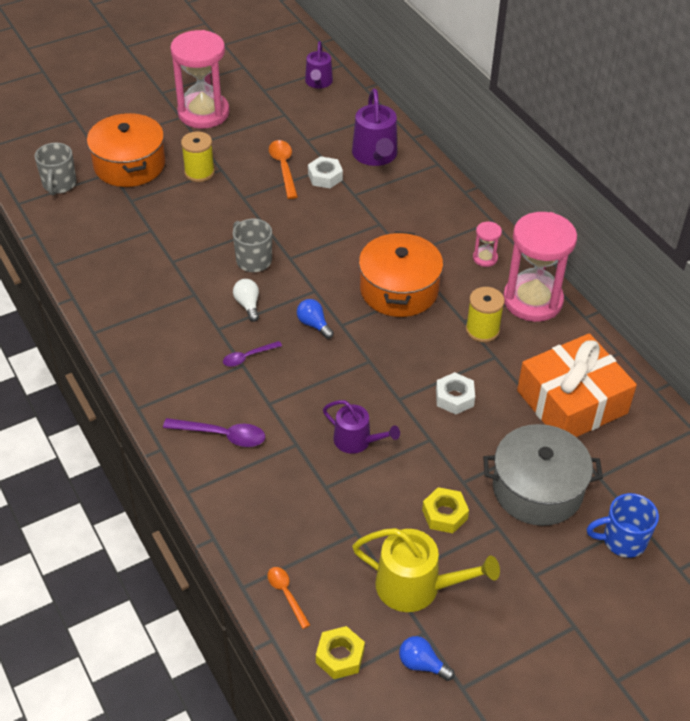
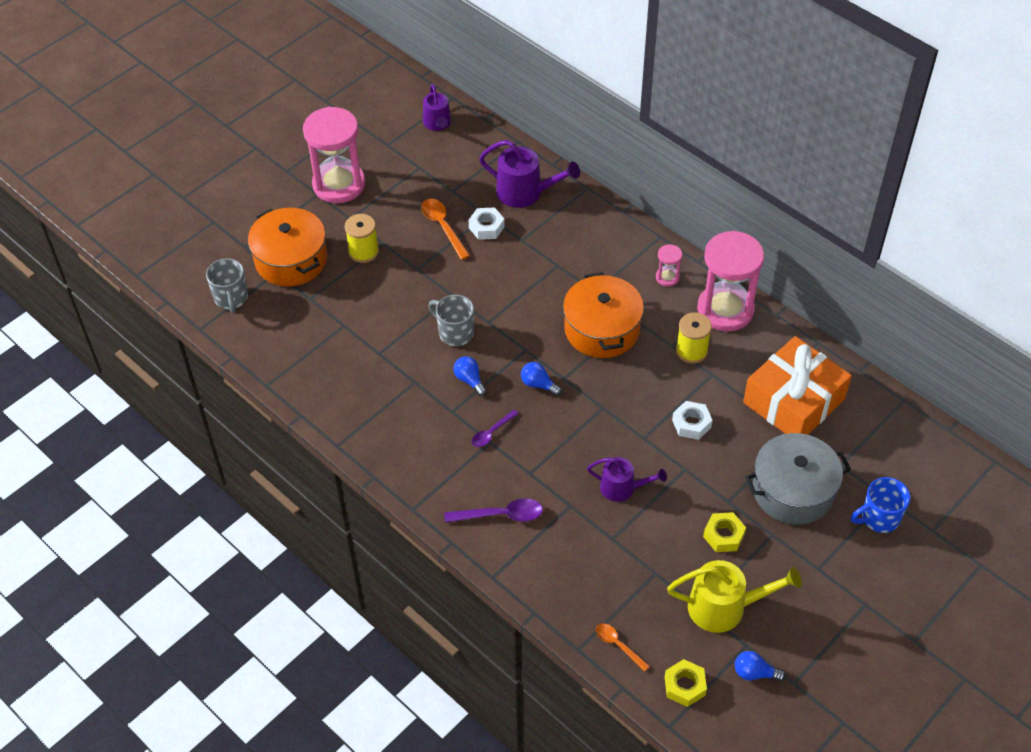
camera: 15 degrees left, 5 degrees up
white light bulb [233,279,259,322] -> blue light bulb [453,356,487,396]
purple watering can [352,88,397,166] -> purple watering can turned 45 degrees counterclockwise [479,140,580,208]

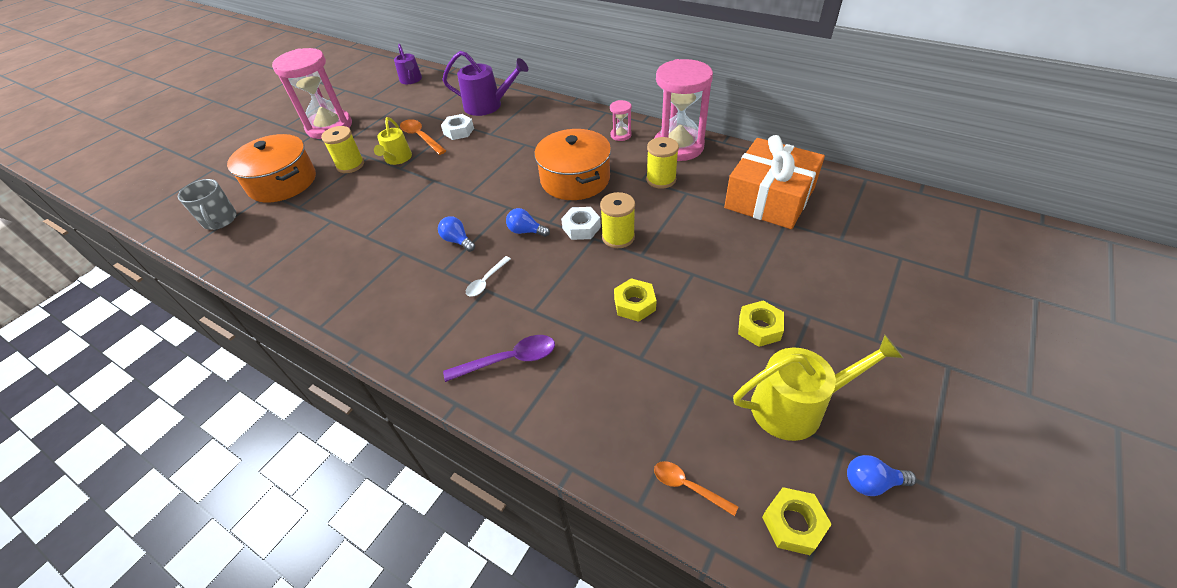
camera: 10 degrees left, 5 degrees down
grey mug [428,294,474,346] -> none
purple spoon [472,410,519,447] -> white spoon [466,256,511,297]
purple watering can [587,457,667,502] -> yellow nut [614,278,657,322]
white nut [672,401,713,440] -> white nut moved to [561,207,601,240]
grey pot [745,433,851,525] -> none
blue mug [851,477,910,533] -> none
none -> yellow watering can [374,117,412,165]
none -> yellow spool [600,192,635,248]

